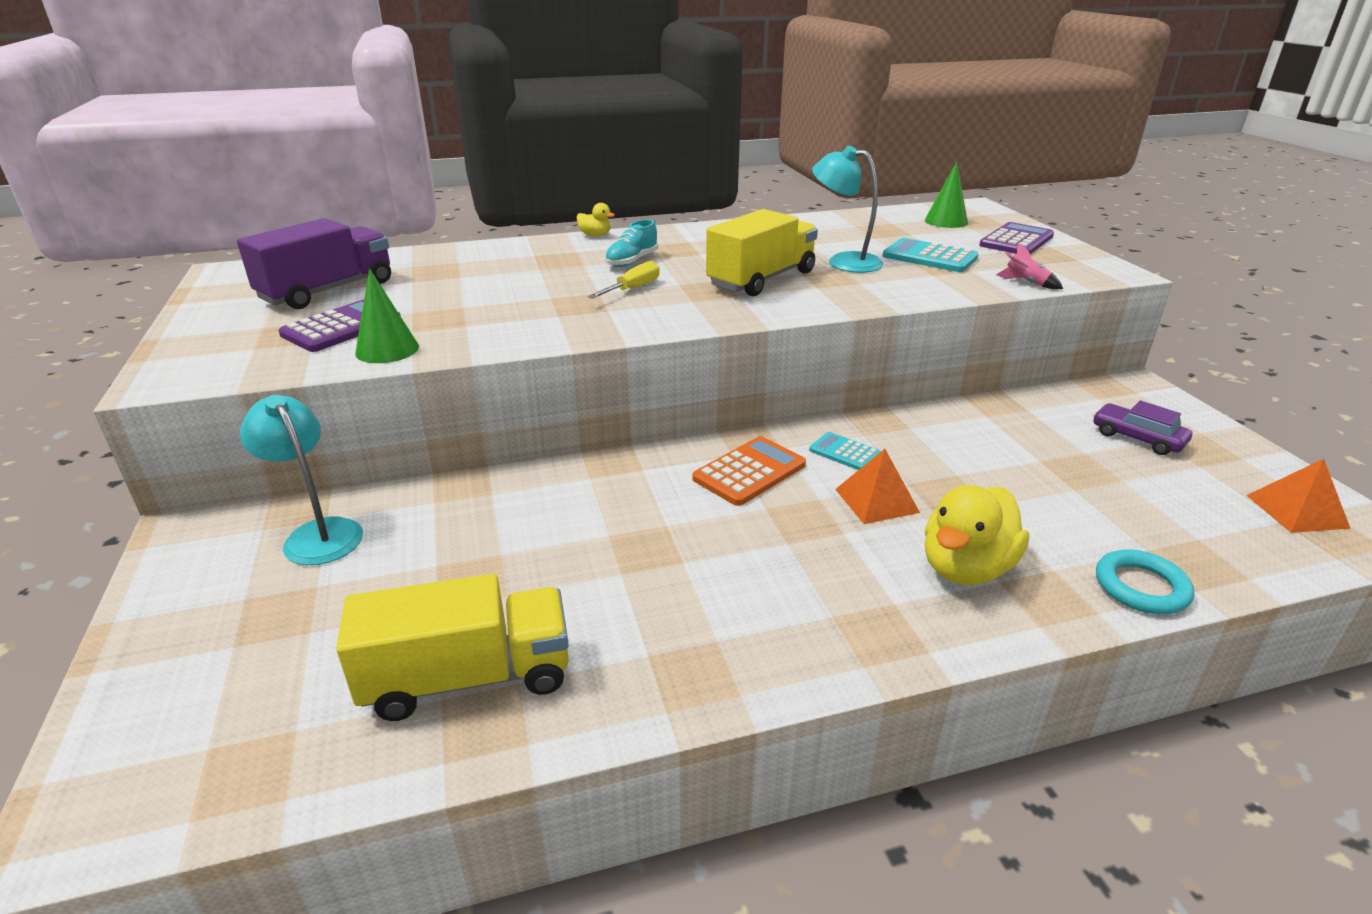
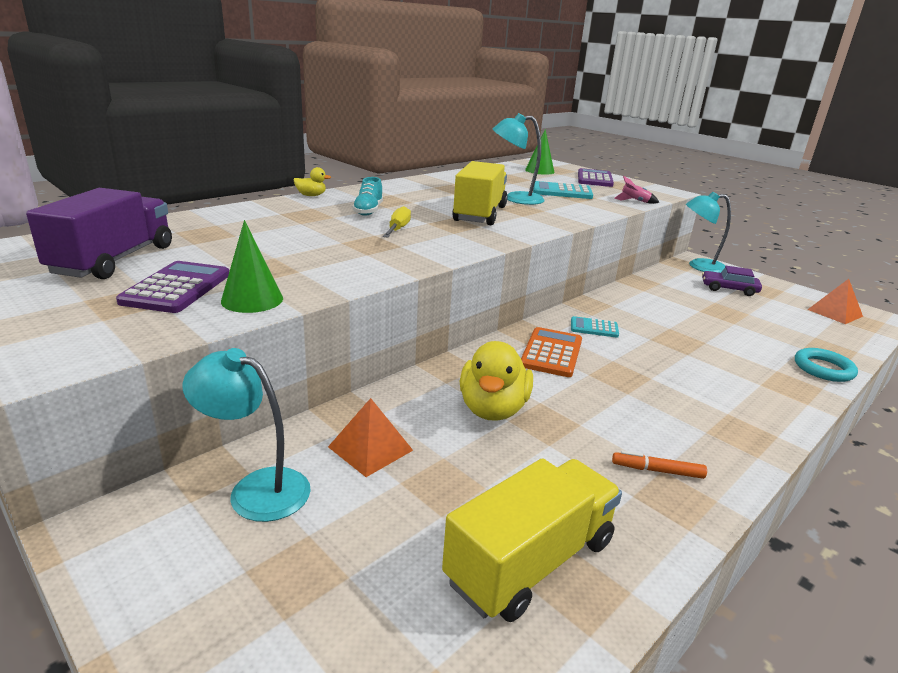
camera: 30 degrees left, 5 degrees down
orange pyramid [835,449,920,524] -> orange pyramid moved to [328,398,413,477]
yellow duck [925,485,1029,585] -> yellow duck moved to [460,341,533,421]
none -> orange marker [612,451,707,479]
none -> turquoise lamp [686,192,731,273]

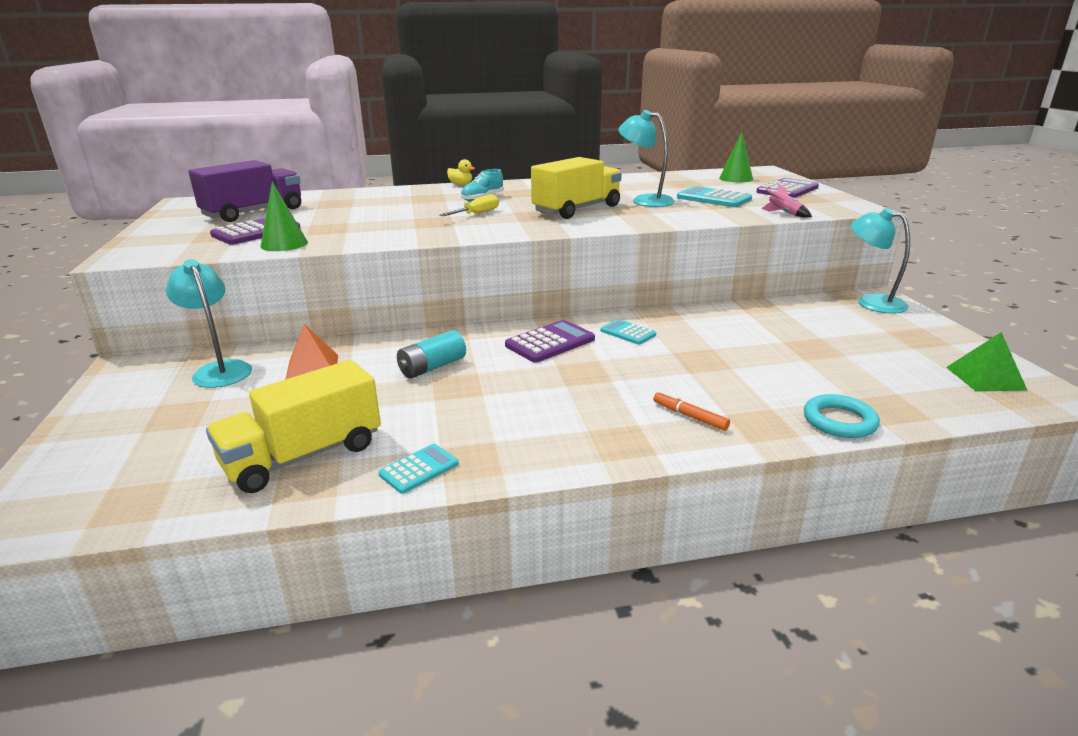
camera: 35 degrees right, 0 degrees up
yellow truck [442,458,622,622] -> yellow truck turned 150 degrees clockwise [206,360,381,493]
yellow duck [460,341,533,421] -> turquoise battery [397,330,466,379]
orange calculator [521,327,582,377] -> purple calculator [505,320,595,363]
orange marker [612,451,707,479] -> orange marker moved to [653,391,730,431]
purple car [702,266,762,296] -> none
orange pyramid [807,279,863,324] -> green pyramid [946,332,1027,392]
none -> turquoise calculator [378,444,459,494]

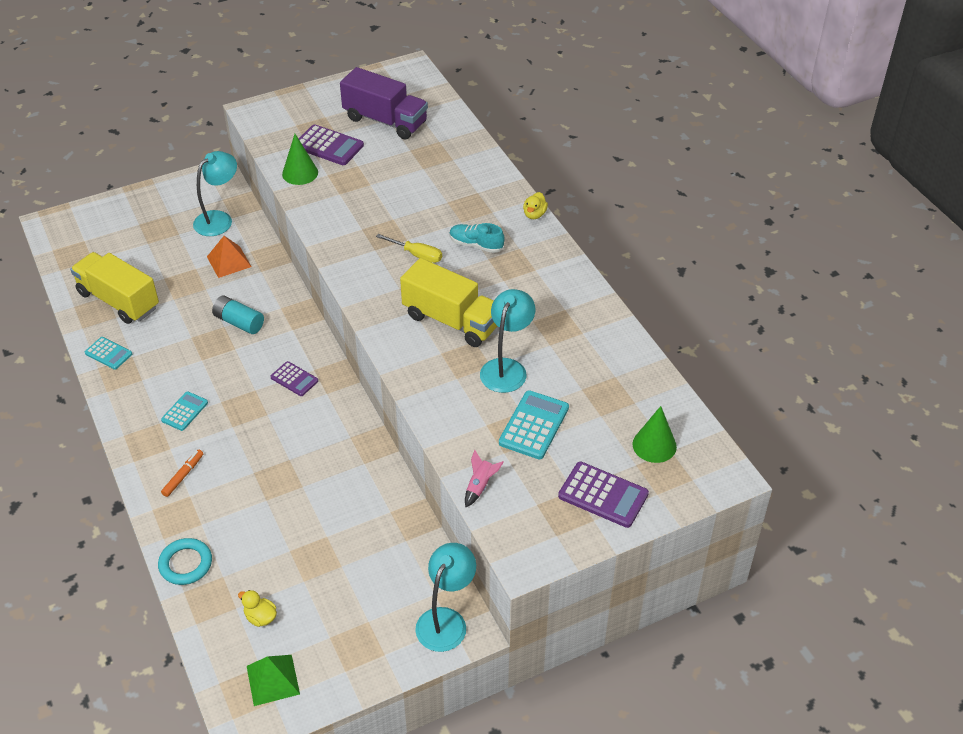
camera: 75 degrees right, 20 degrees up
purple calculator [505,320,595,363] -> purple calculator [270,361,318,396], size x0.63
turquoise calculator [601,319,656,345] -> turquoise calculator moved to [161,391,208,431]
none -> yellow duck [238,590,277,627]

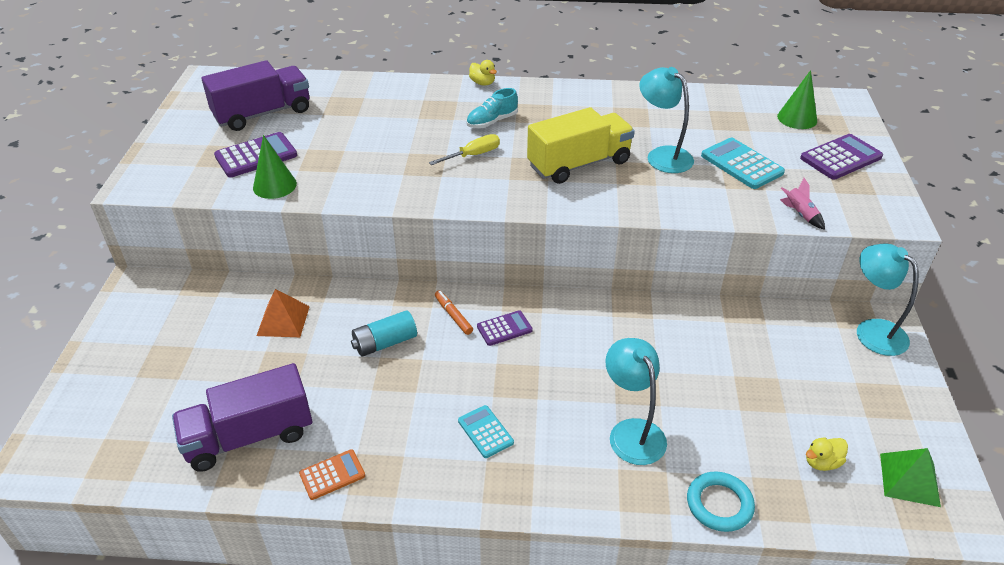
camera: 60 degrees left, 5 degrees down
yellow truck [70,252,159,324] -> purple truck [172,363,312,472]
turquoise calculator [85,337,132,370] -> orange calculator [299,449,365,500]
orange marker [161,450,203,497] -> orange marker moved to [435,290,473,335]
turquoise lamp [193,151,237,236] -> turquoise lamp moved to [606,338,667,465]

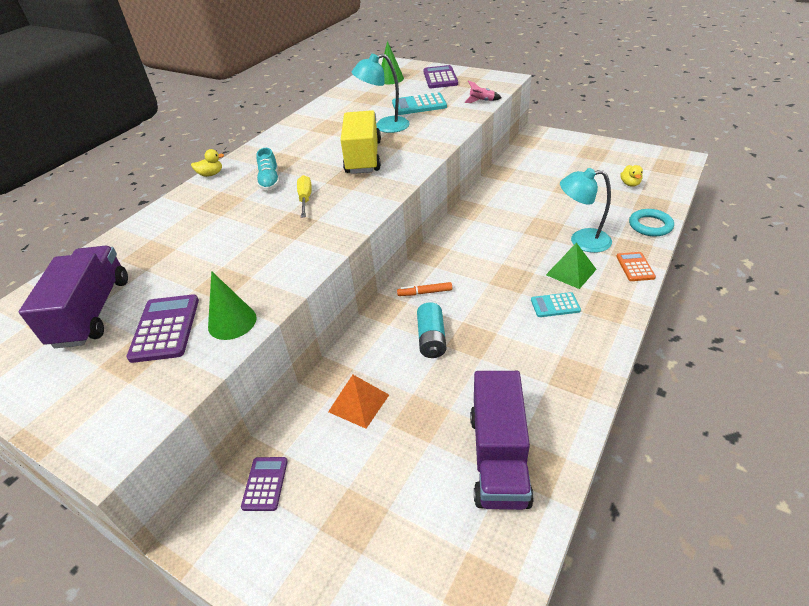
camera: 60 degrees left, 0 degrees up
orange calculator [299,449,365,500] -> orange calculator moved to [616,252,656,281]
purple calculator [477,310,533,346] -> purple calculator moved to [241,457,288,511]
turquoise lamp [857,243,919,356] -> none
green pyramid [880,448,941,507] -> green pyramid moved to [546,243,597,289]

